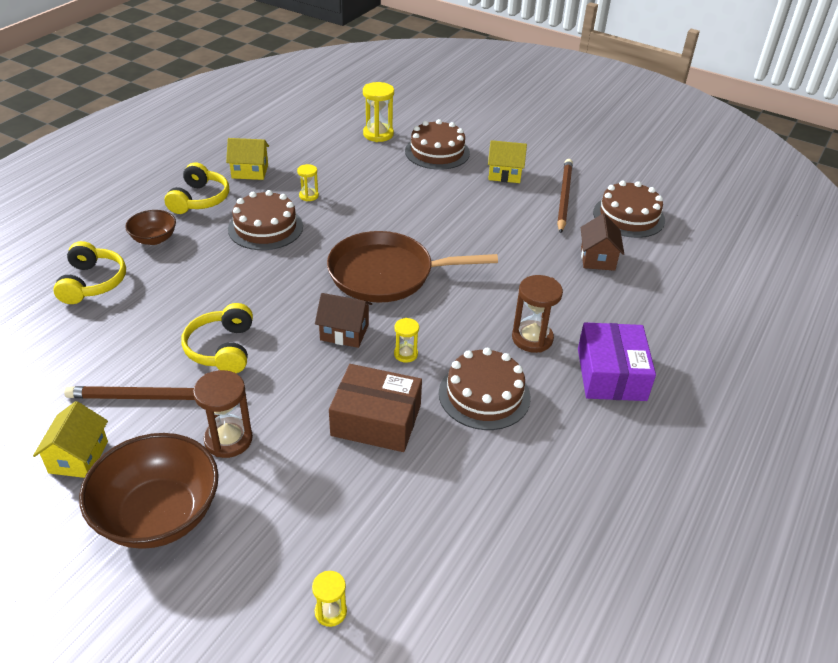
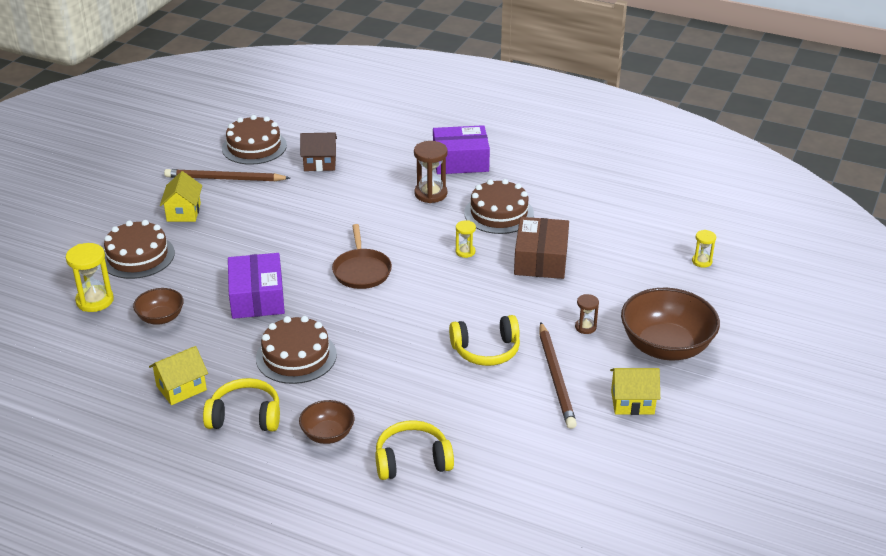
camera: 95 degrees left, 5 degrees down
brown hourglass [193,370,253,458] -> brown hourglass [575,294,599,334], size x0.57
yellow house [226,138,269,180] -> yellow house turned 60 degrees clockwise [149,346,208,405]
yellow hourglass [297,164,319,201] -> none
brown house [315,293,372,348] -> none
brown pan [327,231,498,303] -> brown pan [332,224,392,289], size x0.61
none -> brown bowl [133,288,184,325]
none -> purple box [228,253,285,319]

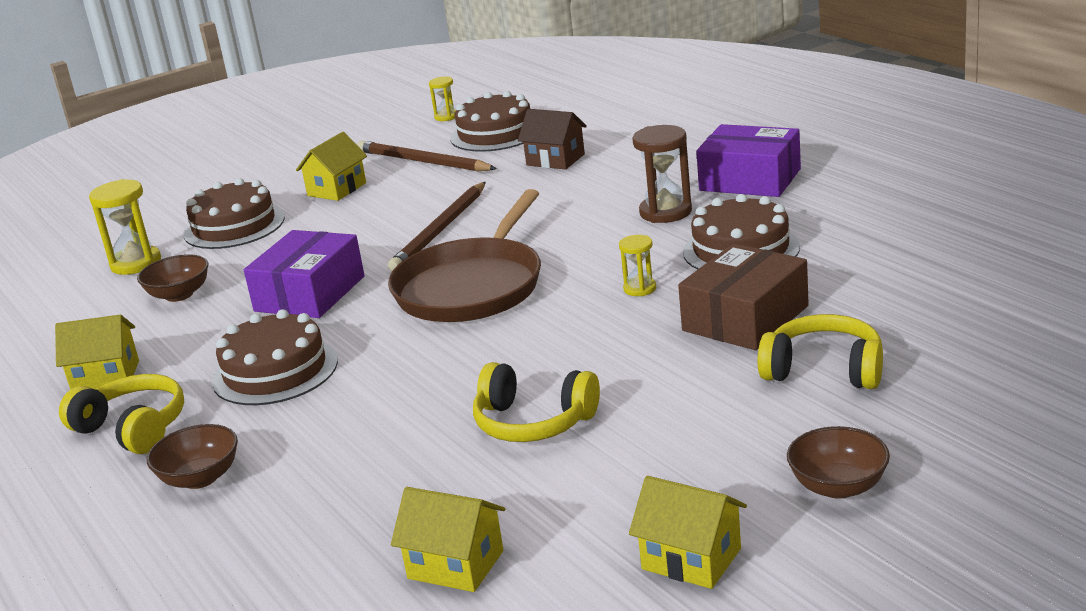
camera: 35 degrees right, 10 degrees down
brown pan [332,224,392,289] -> brown pan [388,189,541,322], size x1.64
yellow headphones [375,420,454,480] -> yellow headphones moved to [757,314,883,389]
brown pencil [539,322,577,429] -> brown pencil moved to [388,182,486,271]
brown hourglass [575,294,599,334] -> none
brown bowl [621,288,720,360] -> brown bowl [787,426,890,499], size x0.53
yellow hourglass [692,230,716,268] -> yellow hourglass moved to [429,76,456,121]
none -> yellow house [391,487,505,592]

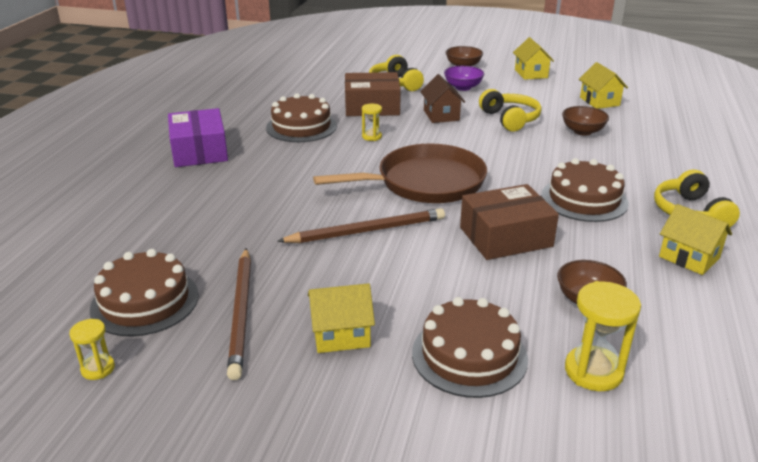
camera: 135 degrees left, 5 degrees up
brown bowl [147,424,238,489] -> brown bowl moved to [562,106,609,136]
purple box [244,230,365,318] -> brown box [460,184,559,260]
brown house [518,109,587,170] -> brown house moved to [420,74,465,123]
brown hourglass [632,125,692,223] -> none
none -> purple bowl [444,66,484,91]

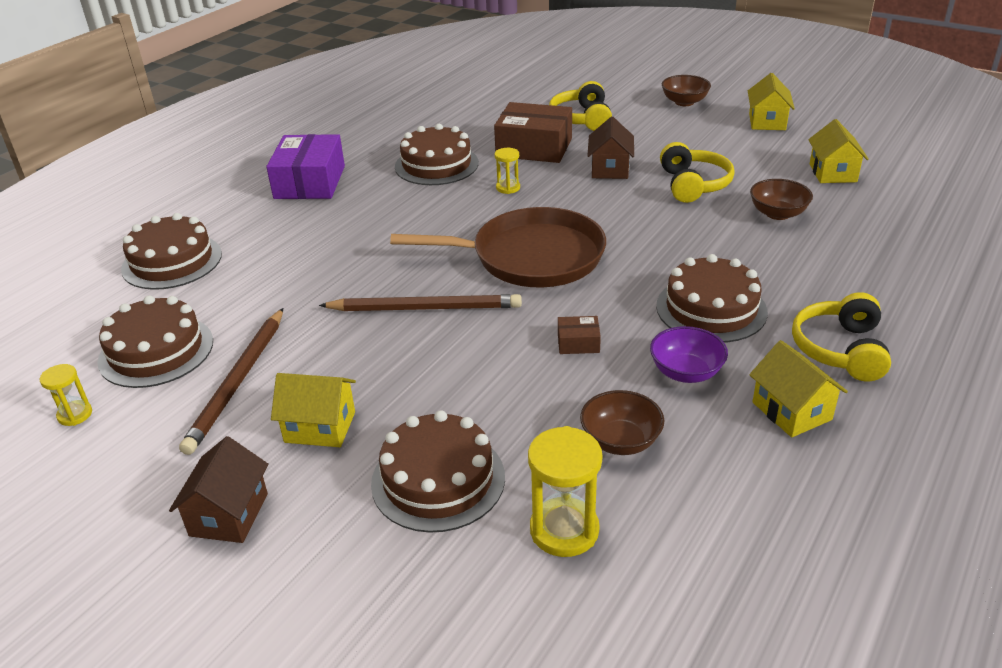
camera: 20 degrees right, 5 degrees up
purple bowl [444,66,484,91] -> purple bowl moved to [650,326,728,383]
brown box [460,184,559,260] -> brown box [558,316,601,354], size x0.44
none -> brown cake [121,213,222,290]
none -> brown house [169,436,269,543]

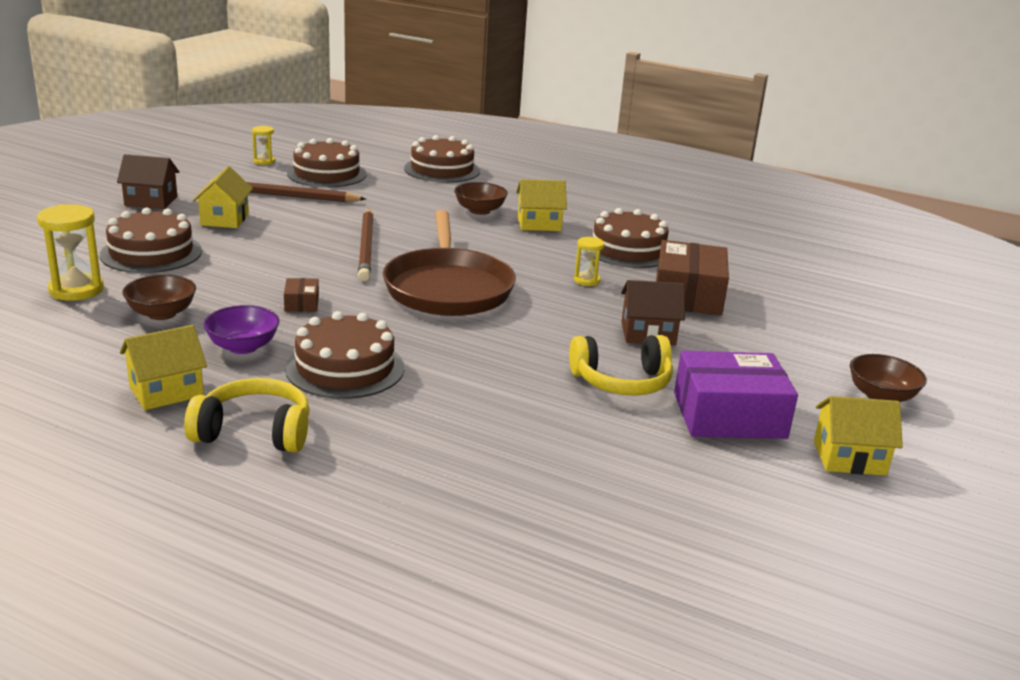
camera: 80 degrees right, 10 degrees down
purple box [266,134,345,199] -> purple box moved to [674,351,798,439]
yellow headphones [549,81,612,131] -> none
brown bowl [750,179,813,220] -> brown bowl moved to [454,182,508,215]
yellow house [808,119,869,183] -> yellow house moved to [516,179,567,231]

